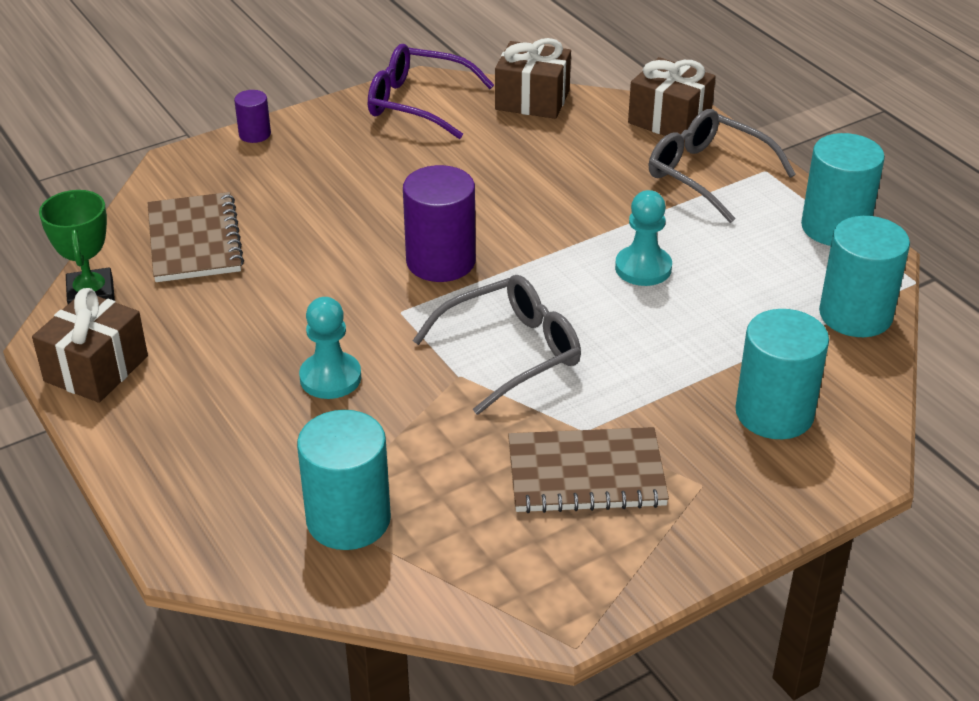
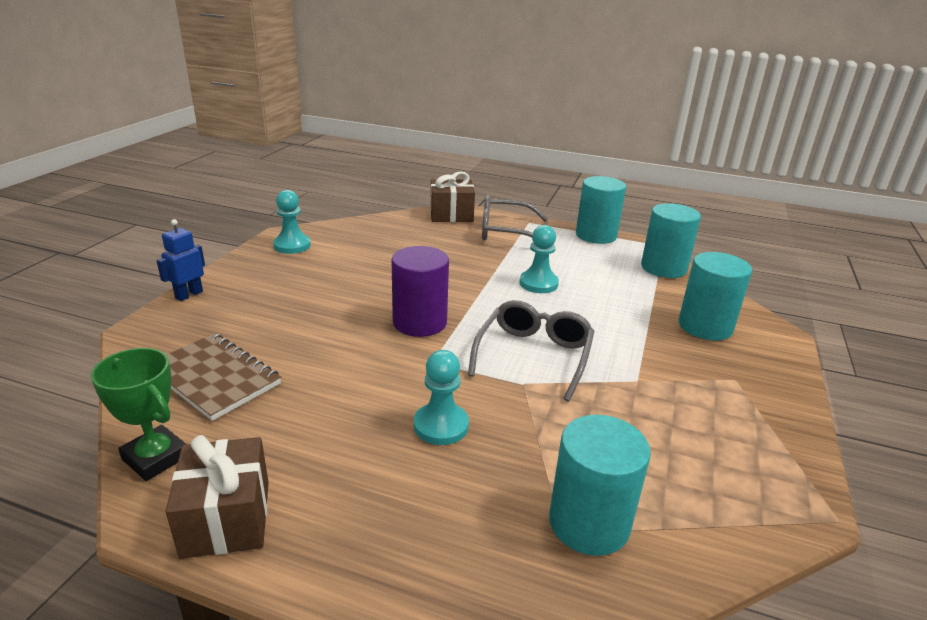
camera: 40 degrees left, 10 degrees down
purple cylinder [234,90,271,143] -> blue robot [156,219,205,301]
purple glasses [368,44,494,139] -> turquoise pawn [273,190,311,254]
brown gift [495,38,571,119] -> none
brown notebook [508,427,669,513] -> none

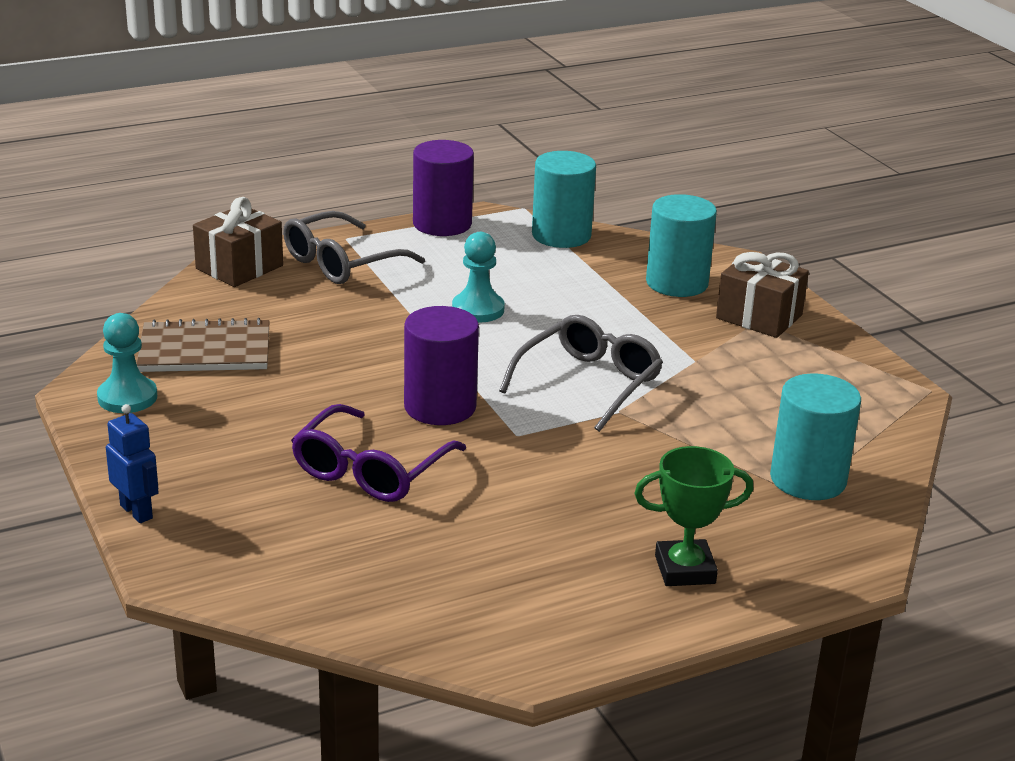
camera: 45 degrees left, 0 degrees up
green trophy [91,348,187,481] -> green trophy moved to [634,446,754,586]
blue robot [156,219,205,301] -> blue robot turned 150 degrees clockwise [106,404,159,523]
brown gift [165,435,269,559] -> brown gift moved to [716,252,809,338]
brown notebook [167,333,281,421] -> brown notebook moved to [137,318,270,372]
turquoise pawn [414,350,469,445] -> none
grey glasses [468,300,594,402] -> grey glasses turned 60 degrees clockwise [499,315,663,432]
turquoise cylinder [576,176,626,244] -> purple cylinder [413,140,474,236]
none -> purple glasses [291,404,466,502]

